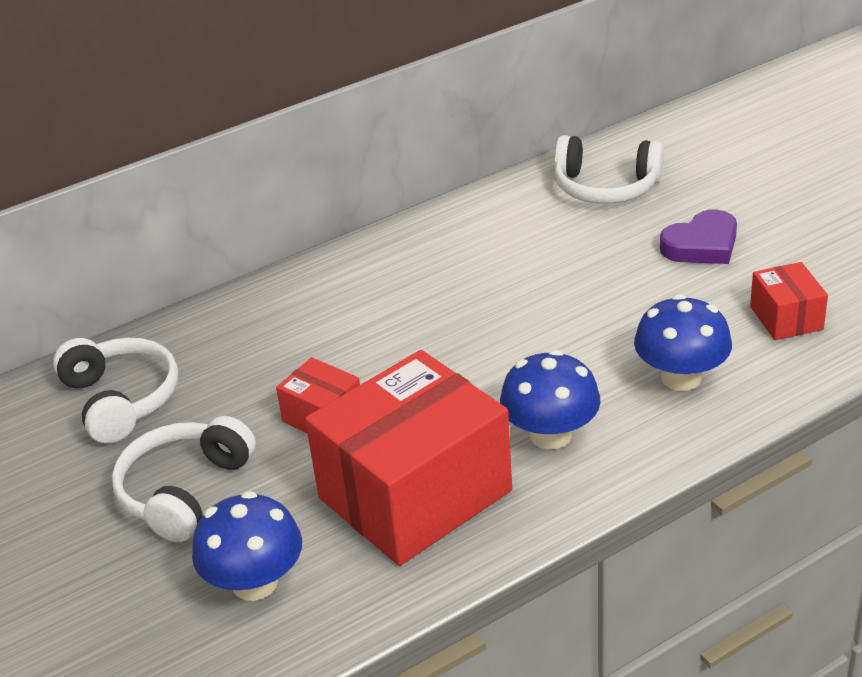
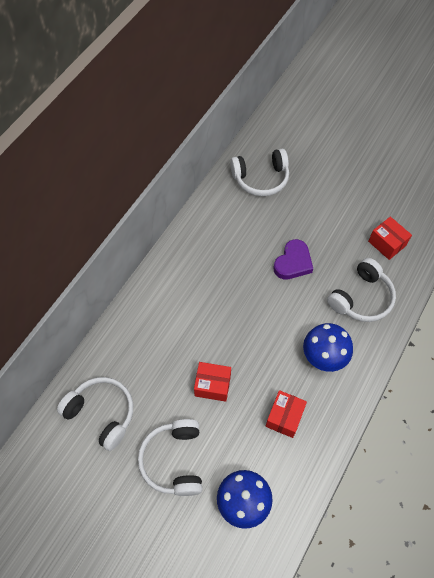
camera: 30 degrees left, 25 degrees up
red box [305,350,512,566] -> red box [266,390,307,438], size x0.45
blue mushroom [634,294,732,391] -> white headphones [327,258,396,322]
purple heart [660,209,737,264] -> purple heart moved to [274,239,313,279]

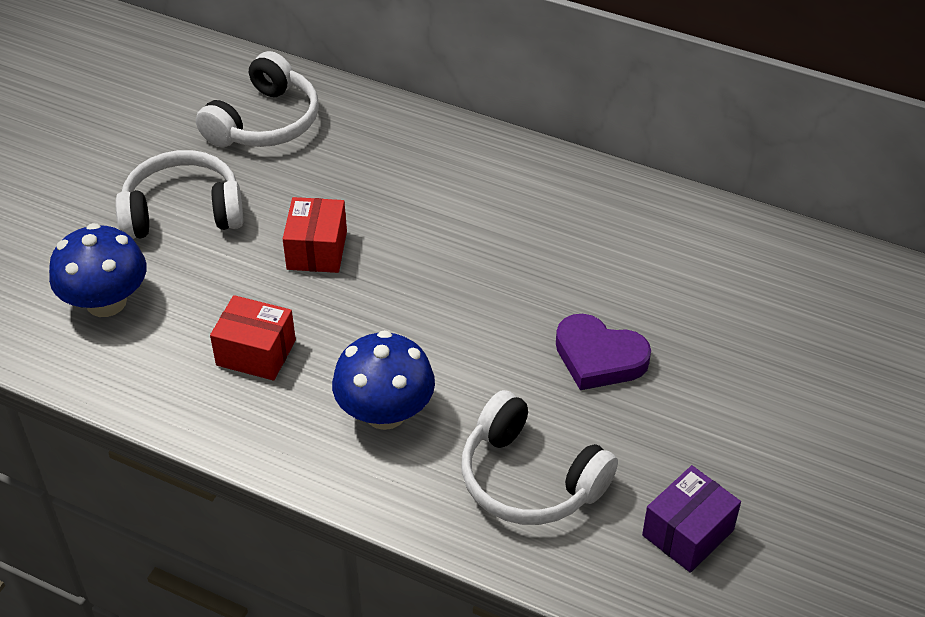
camera: 85 degrees right, 15 degrees down
white headphones [230,149,289,196] -> none
red box [368,217,412,260] -> purple box [642,465,741,573]

